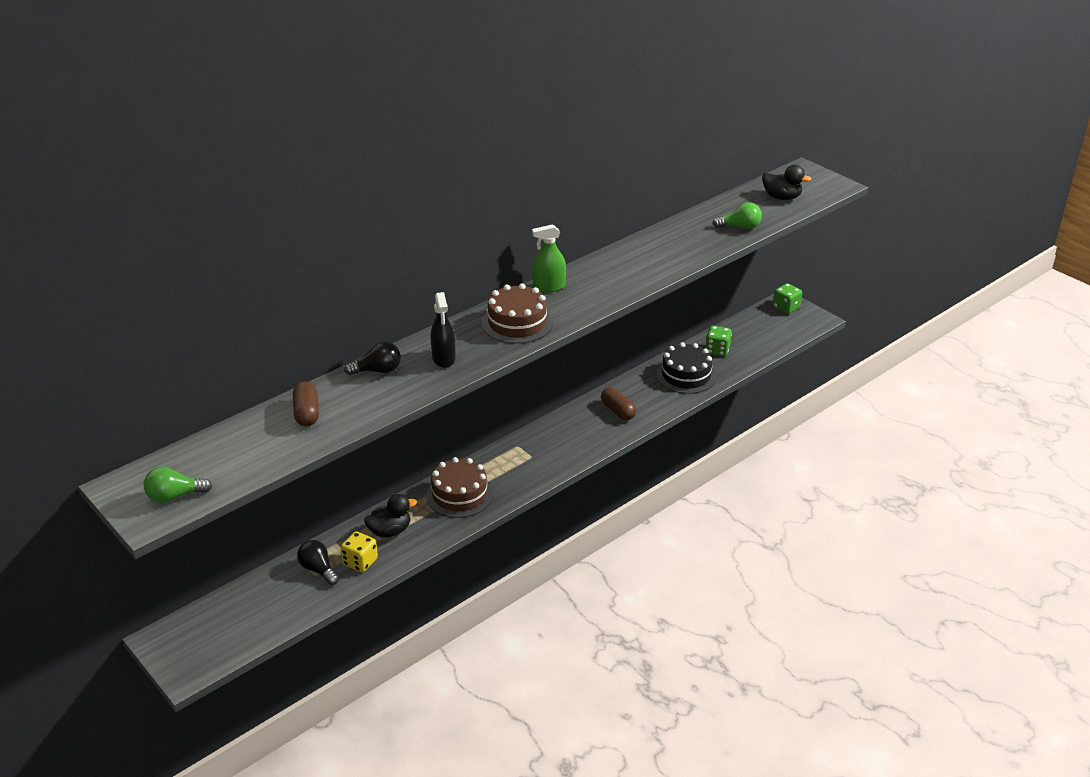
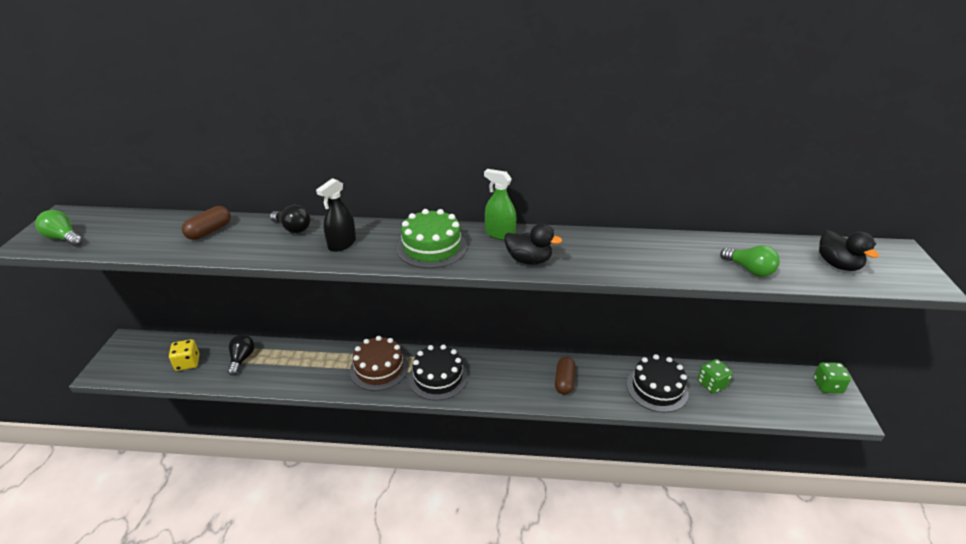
camera: 45 degrees right, 0 degrees up
yellow dice [340,531,378,572] -> yellow dice moved to [169,339,200,371]
black duck [364,494,417,538] -> black duck moved to [504,223,562,264]
brown cake [482,283,553,344] -> green cake [397,209,467,268]
none -> black cake [409,344,468,400]

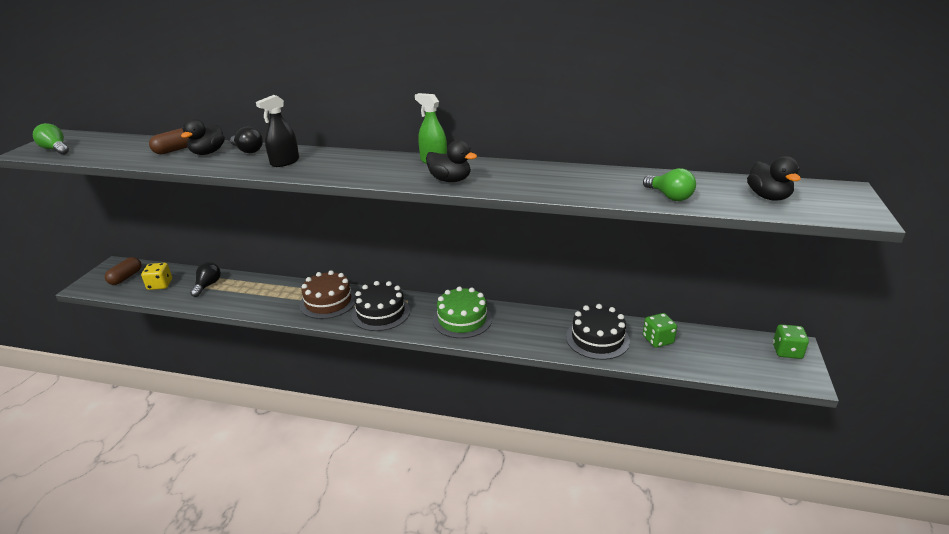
camera: 10 degrees right, 5 degrees down
green cake [397,209,467,268] -> green cake moved to [433,286,492,338]
brown capsule [555,357,576,395] -> brown capsule moved to [105,257,142,285]
none -> black duck [181,118,225,155]

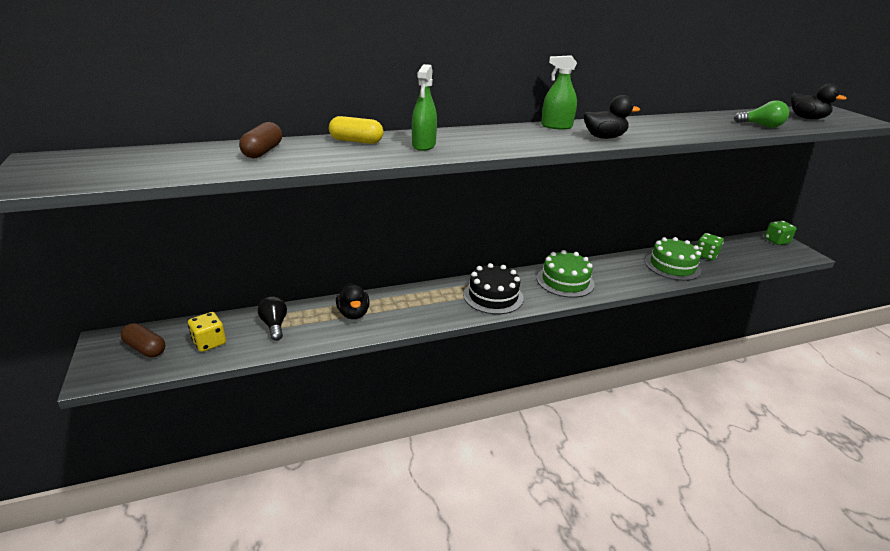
camera: 35 degrees left, 0 degrees up
green light bulb [33,123,69,155] -> none
brown capsule [105,257,142,285] -> brown capsule turned 45 degrees counterclockwise [121,323,165,357]
black duck [181,118,225,155] -> black duck moved to [336,283,370,319]
black light bulb [230,126,263,153] -> yellow capsule [329,116,384,144]
black spray bottle [256,95,299,167] -> green spray bottle [412,64,437,151]
brown cake [299,270,355,319] -> none
black cake [566,304,630,360] -> green cake [645,237,701,281]

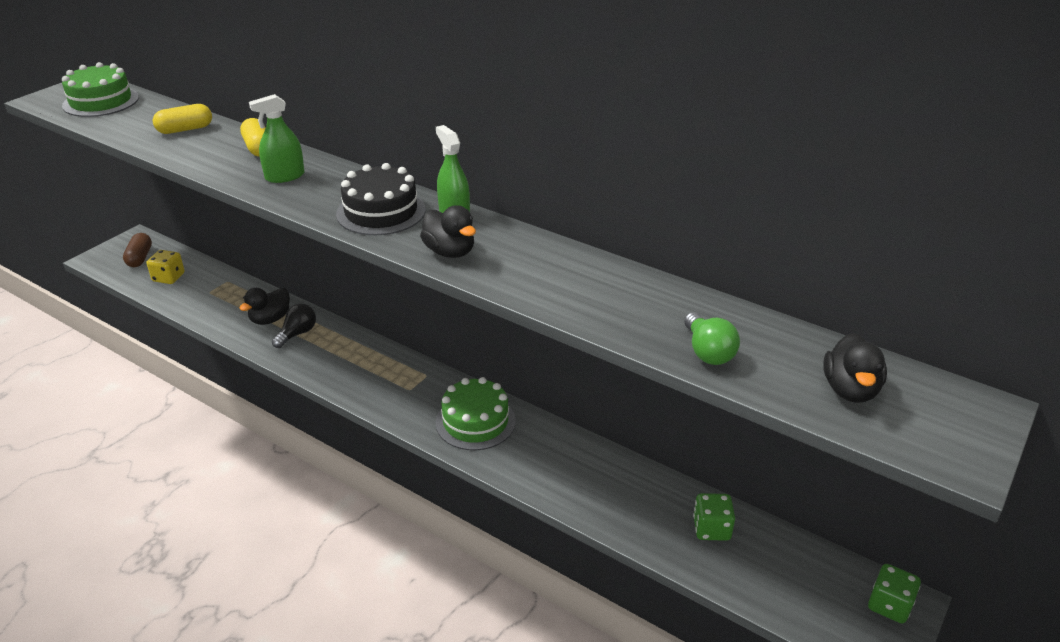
camera: 55 degrees right, 5 degrees up
brown capsule [239,122,282,158] -> yellow capsule [153,104,212,134]
black light bulb [258,296,287,341] -> black light bulb moved to [272,303,316,348]
black cake [463,263,524,314] -> black cake moved to [336,163,426,235]
green cake [645,237,701,281] -> green cake moved to [62,62,139,117]

